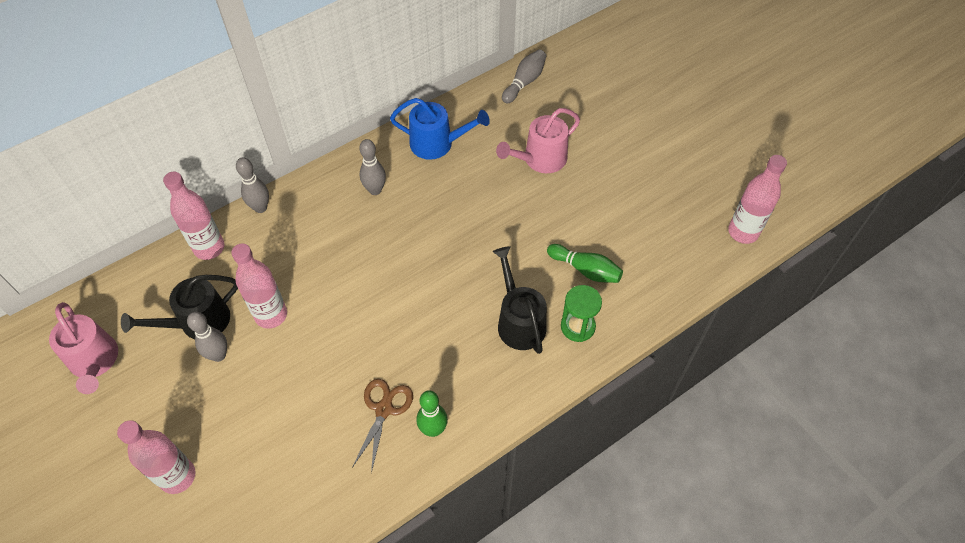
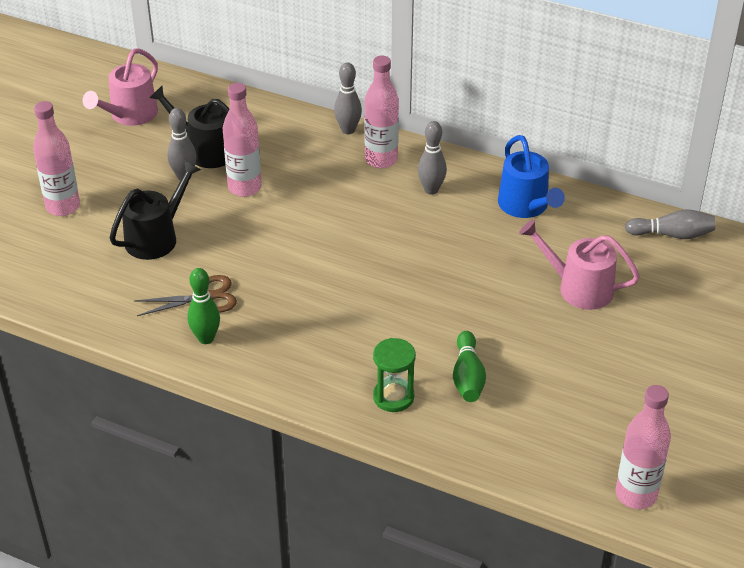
camera: 60 degrees right, 15 degrees down
pink bottle [163,172,224,260] -> pink bottle moved to [364,56,399,168]
black watering can [492,246,547,354] -> black watering can moved to [110,160,201,260]

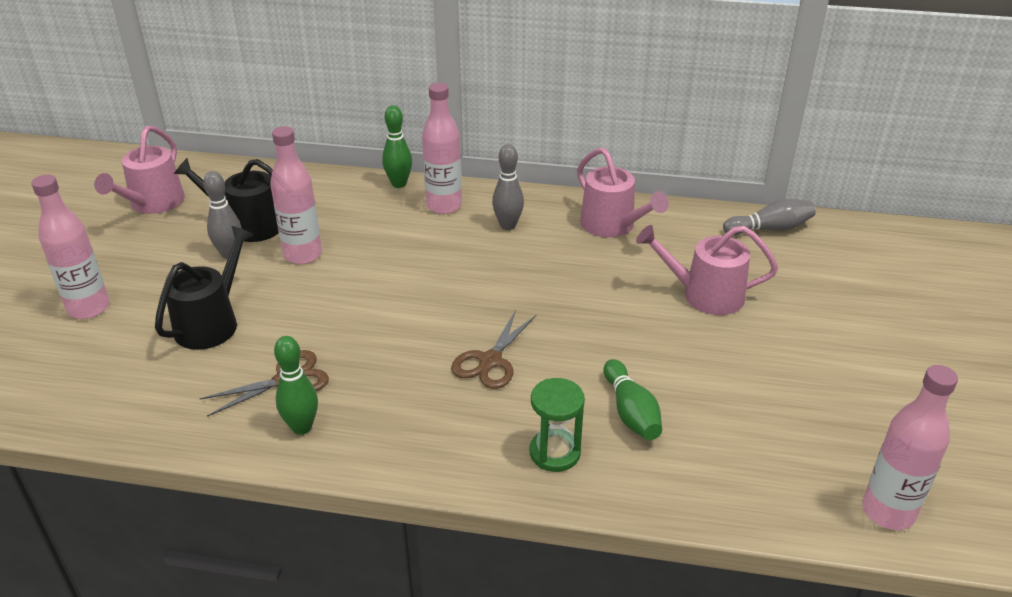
camera: 15 degrees left, 5 degrees down
grey bowling pin [334,62,362,134] -> green bowling pin [382,105,412,188]
blue watering can [498,135,565,218] -> pink watering can [577,148,669,238]
none -> brown scissors [451,310,536,389]

